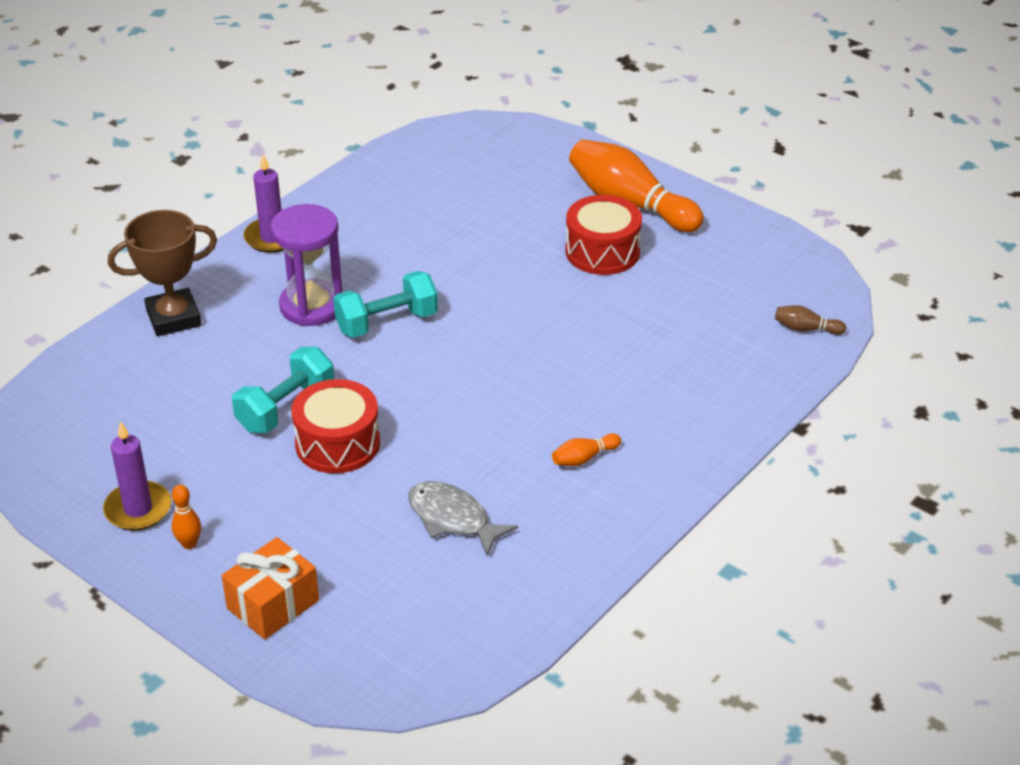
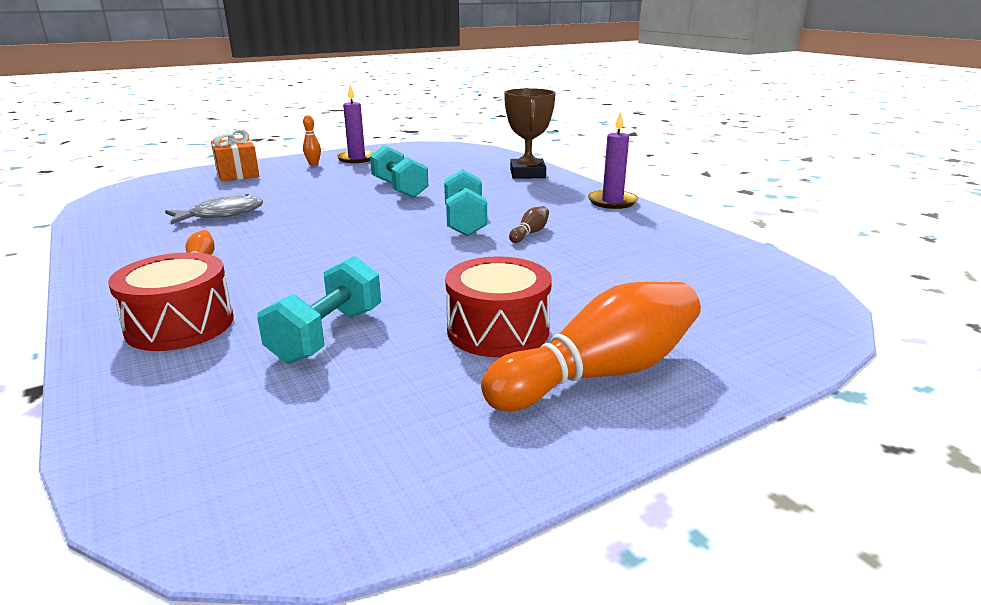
camera: 110 degrees right, 15 degrees down
purple hourglass [271,204,342,326] -> none
red drum [291,379,380,474] -> red drum moved to [108,252,234,351]
brown bowling pin [775,305,846,335] -> brown bowling pin moved to [509,206,549,243]
none -> turquoise dumbbell [257,256,381,364]

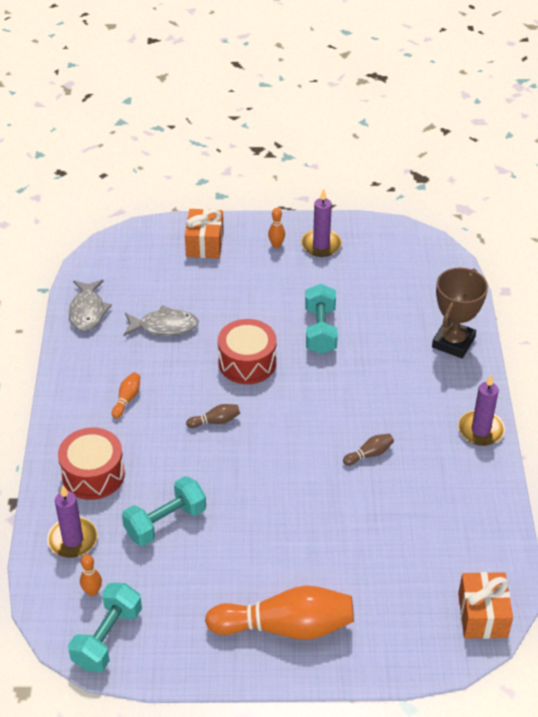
camera: 30 degrees right, 20 degrees up
turquoise dumbbell [444,169,487,236] -> turquoise dumbbell moved to [68,583,142,672]
red drum [445,256,552,357] -> red drum moved to [218,319,277,384]
none -> purple candle [47,485,98,558]
none -> grey fish [69,280,112,332]
none -> orange bowling pin [80,554,102,596]
none -> brown bowling pin [186,404,240,428]
none -> orange gift [458,572,513,639]

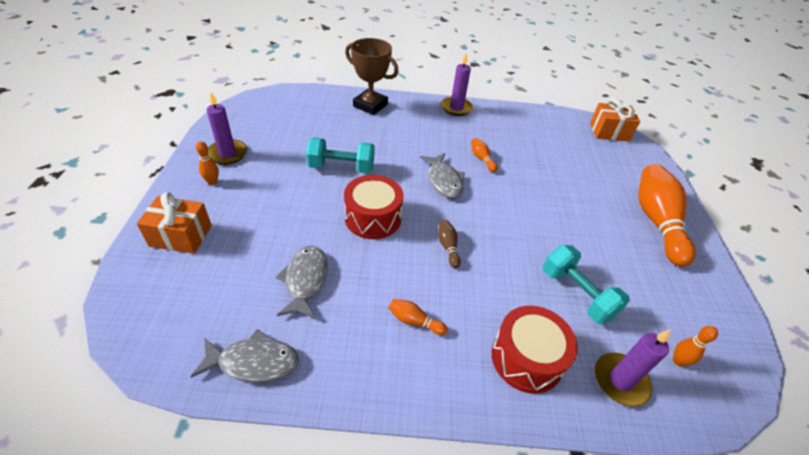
camera: 90 degrees left, 0 degrees up
turquoise dumbbell [68,583,142,672] -> none
brown bowling pin [343,434,394,466] -> orange bowling pin [471,138,498,172]
none -> grey fish [420,153,465,198]

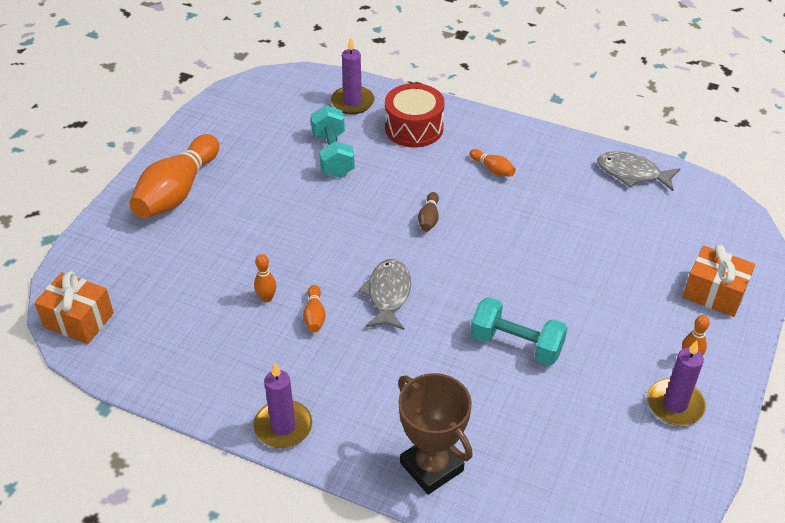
camera: 155 degrees left, 0 degrees up
grey fish [276,246,328,319] -> none
red drum [344,175,404,239] -> none
orange bowling pin [673,326,718,367] -> orange bowling pin moved to [254,254,277,302]

